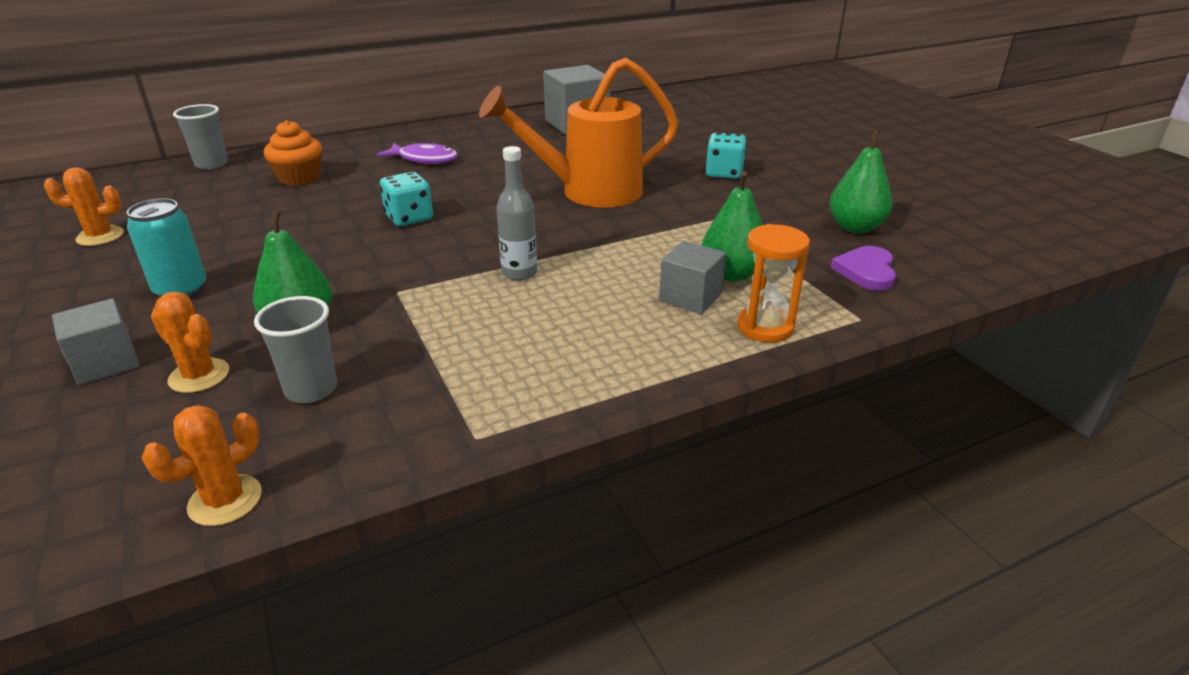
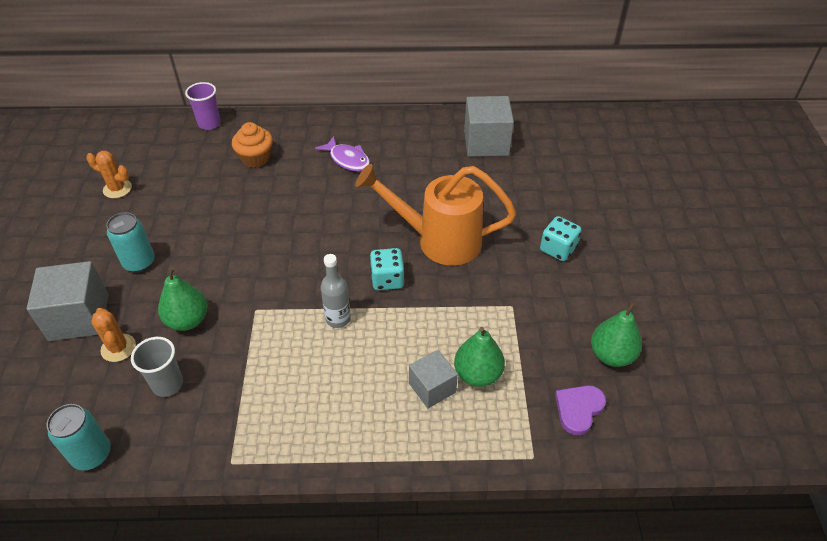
camera: 25 degrees right, 15 degrees up
grey cube [52,298,140,385] -> grey cube [26,261,108,341], size x1.63
orange cactus [142,405,262,526] -> turquoise can [47,404,111,471]
grey cup [173,104,228,170] -> purple cup [185,82,221,130]
turquoise dice [380,172,433,226] -> turquoise dice moved to [370,248,404,290]
orange hourglass [737,224,810,343] -> none

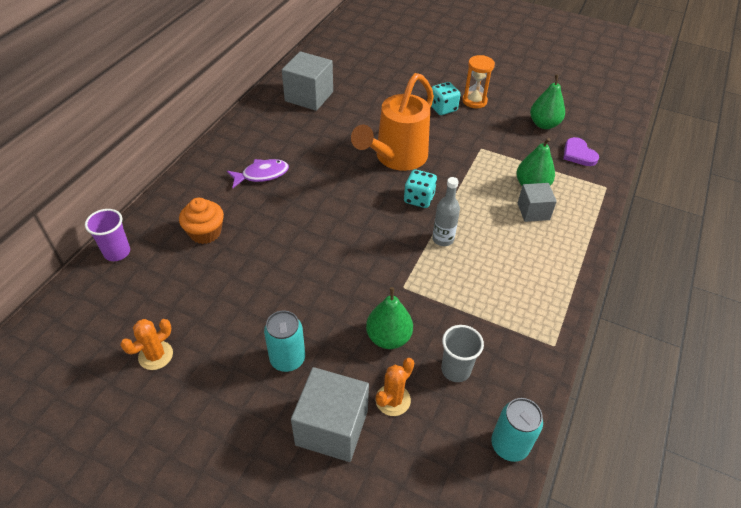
camera: 65 degrees left, 0 degrees up
orange cactus [91,308,136,362] -> orange cactus turned 45 degrees counterclockwise [376,358,414,416]
none -> orange hourglass [462,55,495,108]

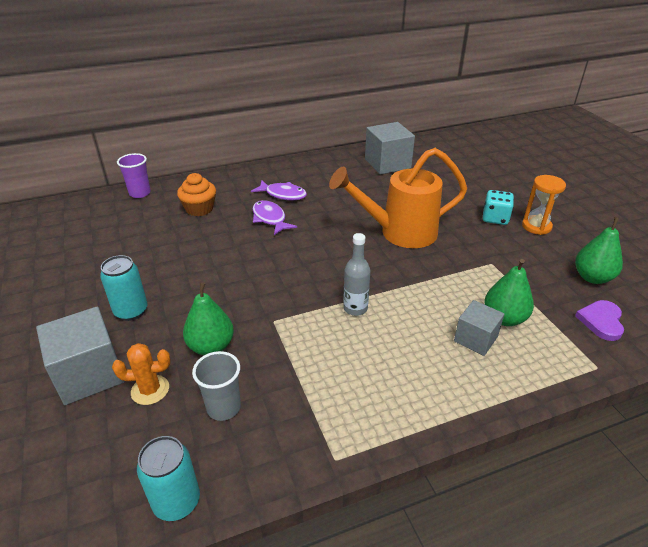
camera: 45 degrees right, 10 degrees down
orange cactus [120,319,173,370] -> none
turquoise dice [404,169,437,208] -> none
none -> purple fish [252,200,297,235]

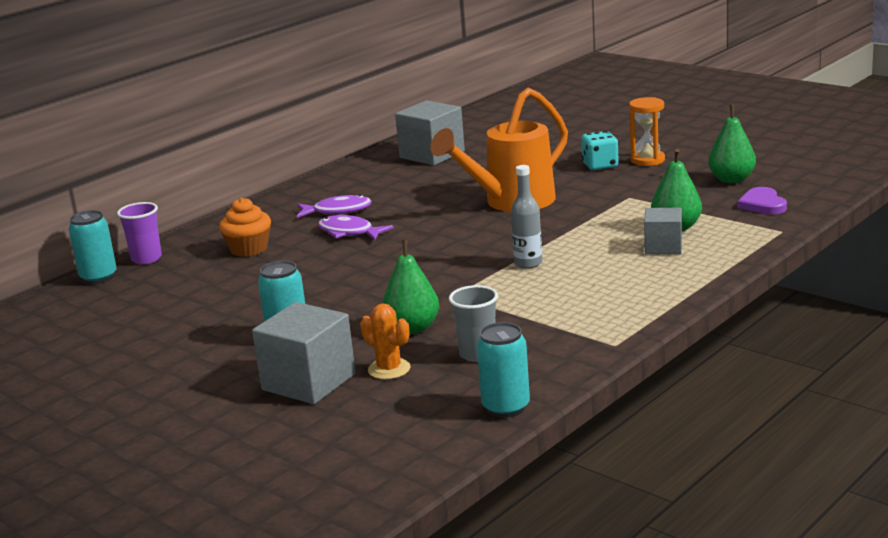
camera: 25 degrees left, 15 degrees down
orange cactus [112,343,171,405] -> orange cactus turned 75 degrees clockwise [360,304,410,380]
none -> turquoise can [69,210,117,284]

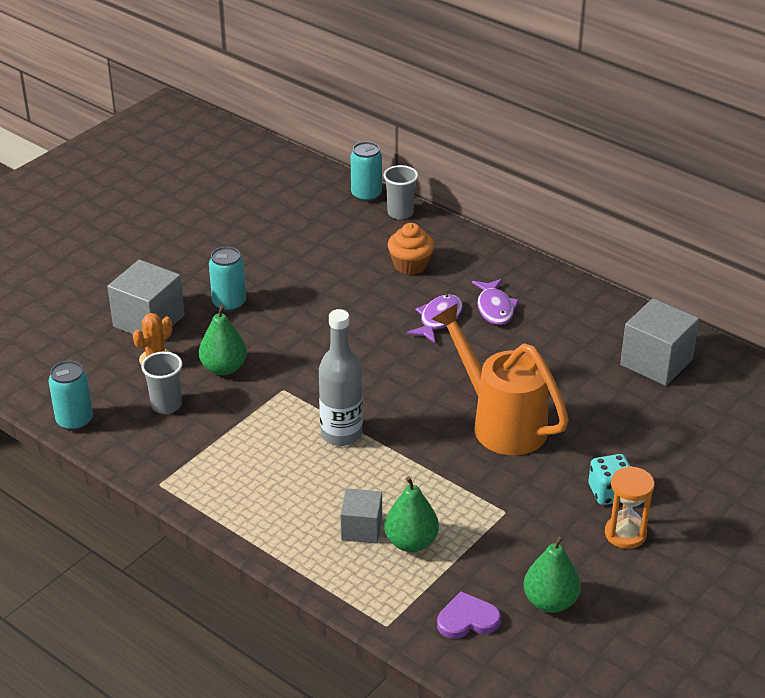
camera: 85 degrees right, 15 degrees up
purple cup [117,202,162,264] -> grey cup [384,165,418,219]
grey bottle [511,165,542,269] -> grey bottle [319,309,363,446], size x1.53

